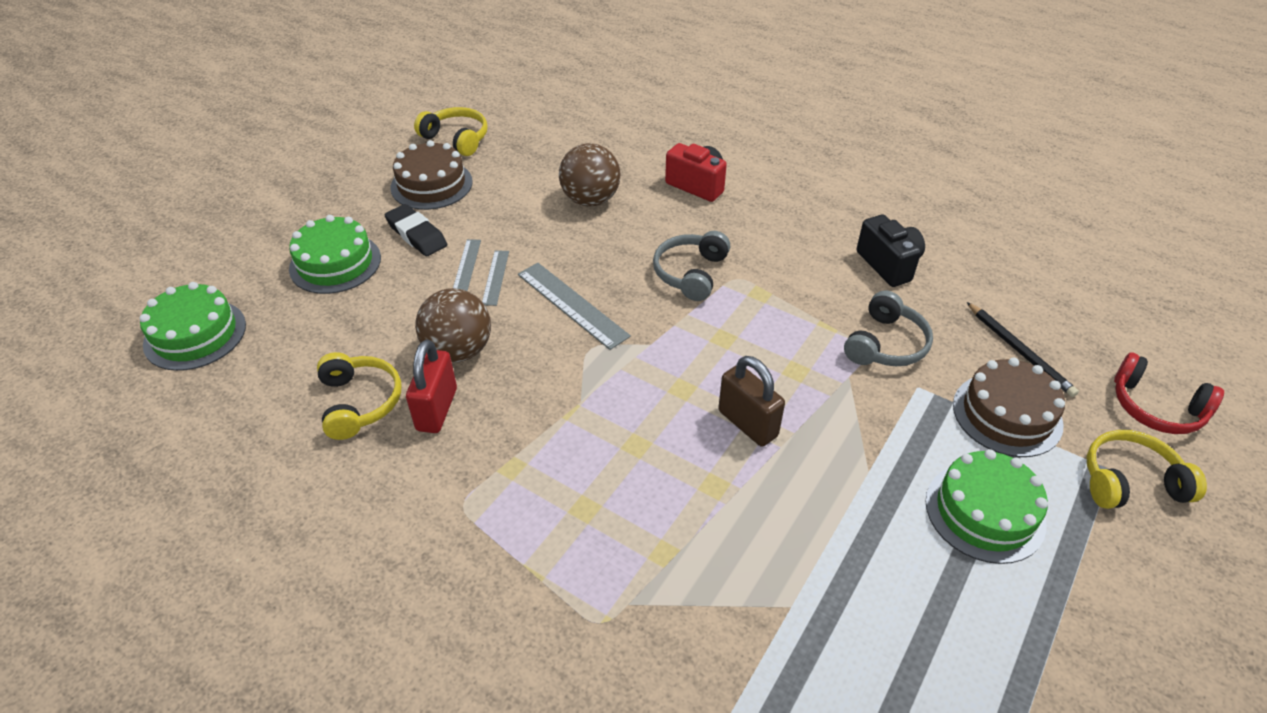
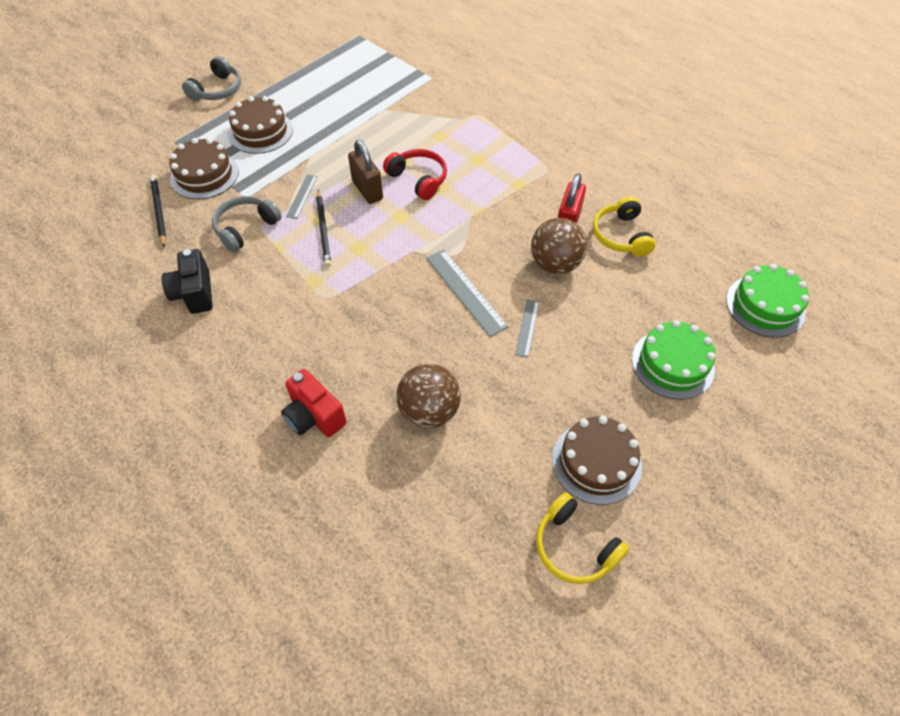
camera: 170 degrees left, 10 degrees up
black eraser [384,204,447,257] -> none
grey ruler [453,239,481,291] -> grey ruler moved to [286,174,318,219]
grey headphones [653,231,730,301] -> grey headphones moved to [182,56,241,101]
green cake [926,449,1048,564] -> brown cake [228,96,293,154]
yellow headphones [1087,430,1207,509] -> none
red headphones [1114,352,1224,434] -> red headphones moved to [383,149,447,200]
none -> black pencil [316,190,331,267]

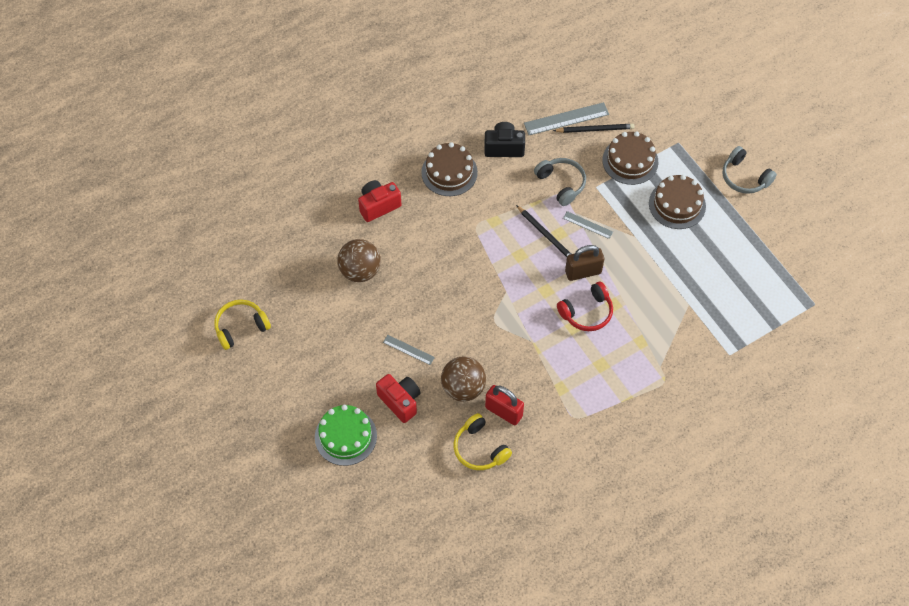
camera: 105 degrees right, 5 degrees up
black pencil [316,190,331,267] -> black pencil turned 135 degrees counterclockwise [516,205,571,257]
grey ruler [426,250,508,337] -> grey ruler moved to [524,102,609,135]
brown cake [552,416,642,505] -> brown cake moved to [421,142,478,196]
yellow headphones [593,196,656,257] -> yellow headphones turned 135 degrees counterclockwise [454,413,512,470]
green cake [726,264,809,338] -> none
none -> red camera [376,374,421,423]

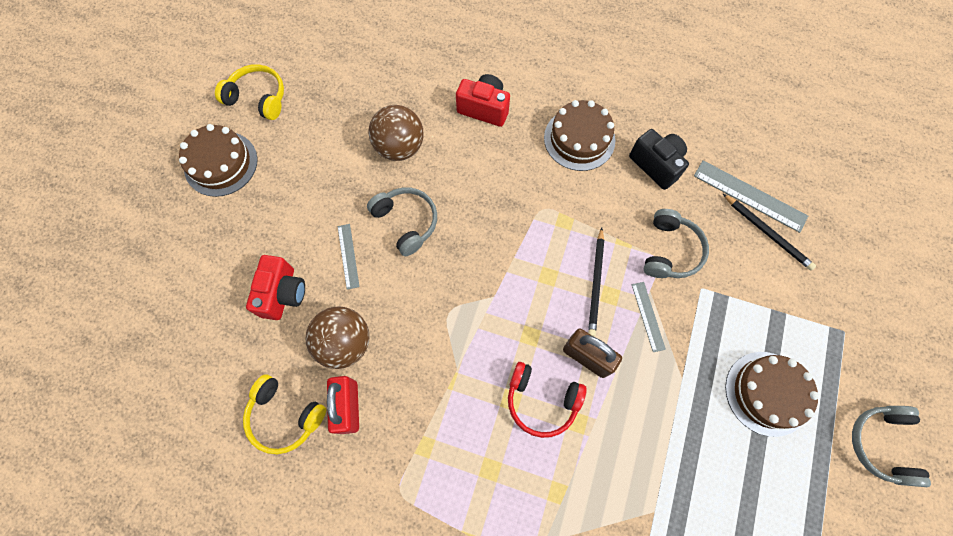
camera: 50 degrees right, 10 degrees up
green cake [315,405,377,466] -> none
yellow headphones [454,413,512,470] -> yellow headphones turned 75 degrees counterclockwise [243,374,326,454]
brown cake [602,131,658,185] -> brown cake moved to [179,124,258,197]
none -> grey headphones [367,187,437,256]

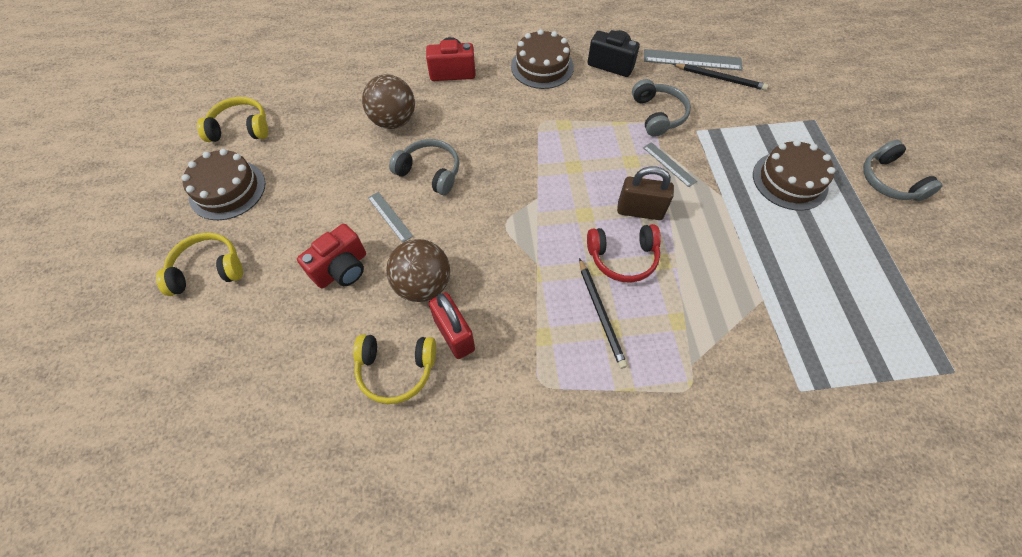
camera: 25 degrees left, 10 degrees down
red camera [246,255,305,320] -> red camera turned 60 degrees clockwise [297,224,366,289]
black pencil [588,227,604,337] -> black pencil moved to [579,258,627,369]
none -> yellow headphones [156,233,243,296]

